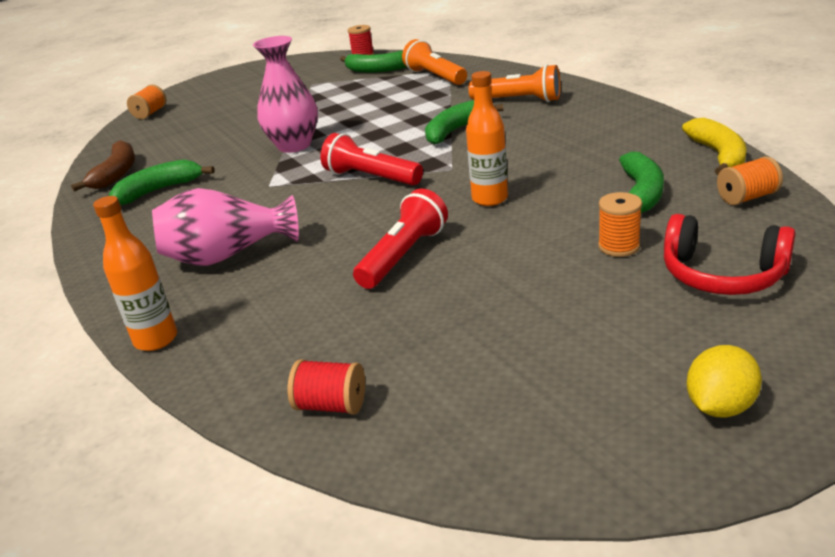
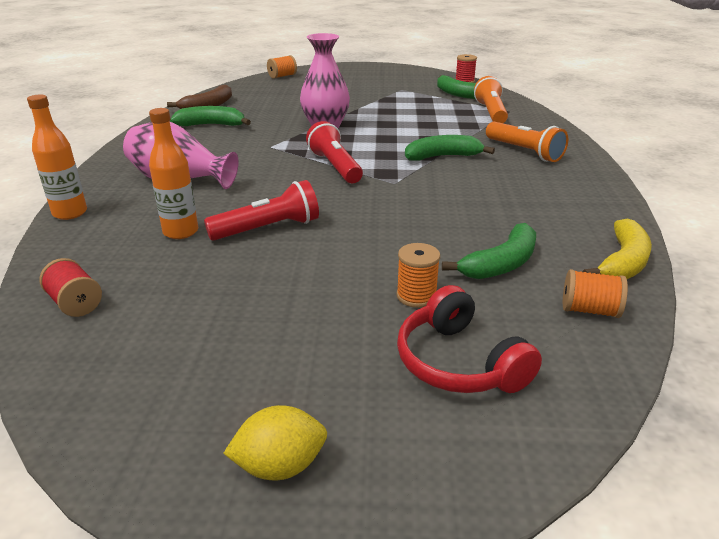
camera: 30 degrees right, 0 degrees up
orange bottle [466,71,508,206] -> orange bottle moved to [149,108,198,239]

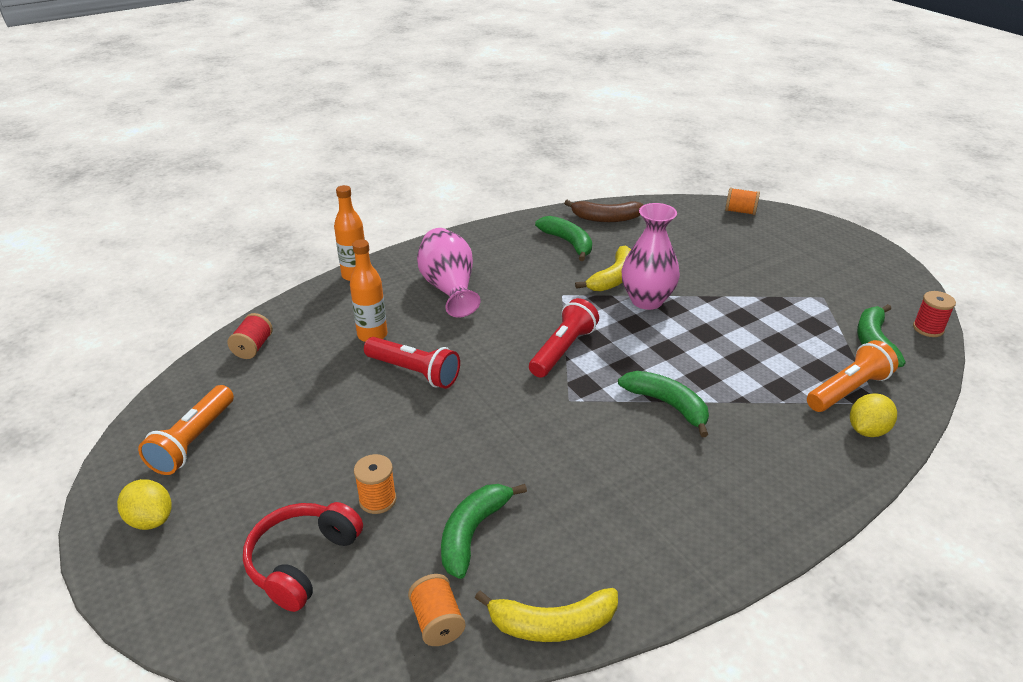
camera: 55 degrees right, 5 degrees up
green banana [442,223,536,279] -> green banana turned 105 degrees clockwise [441,484,527,579]
orange flashlight [486,122,568,162] -> orange flashlight moved to [138,385,234,475]
none -> yellow banana [575,245,631,292]
none -> yellow lemon [850,393,897,437]

